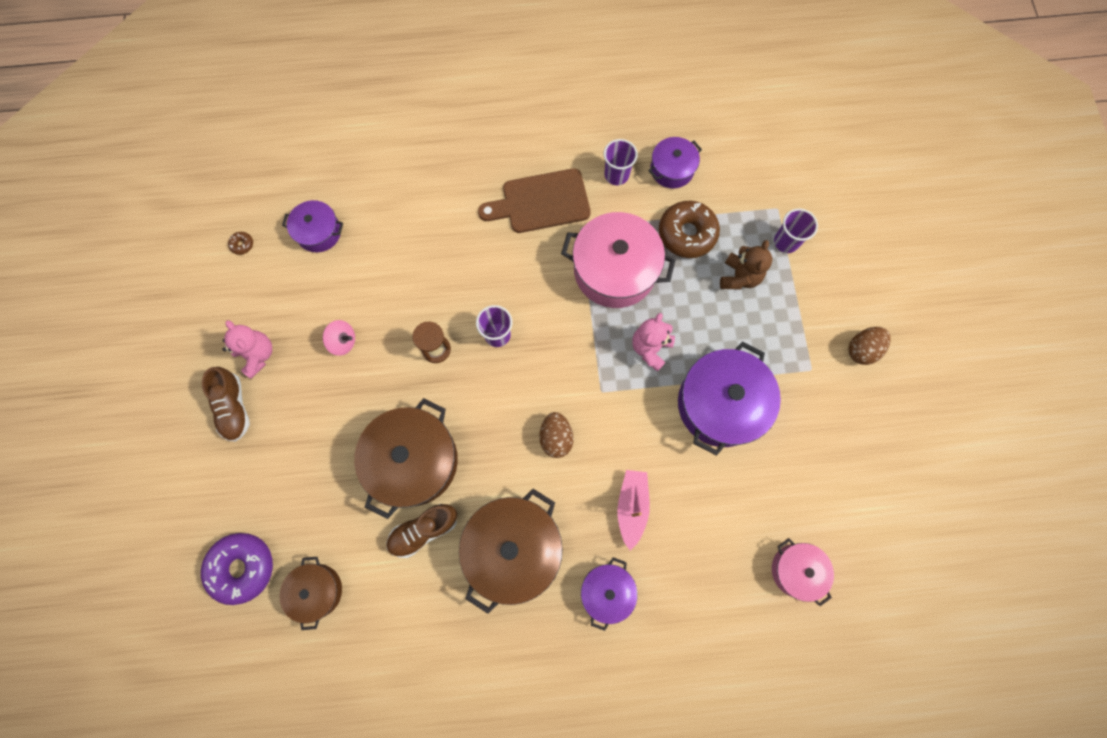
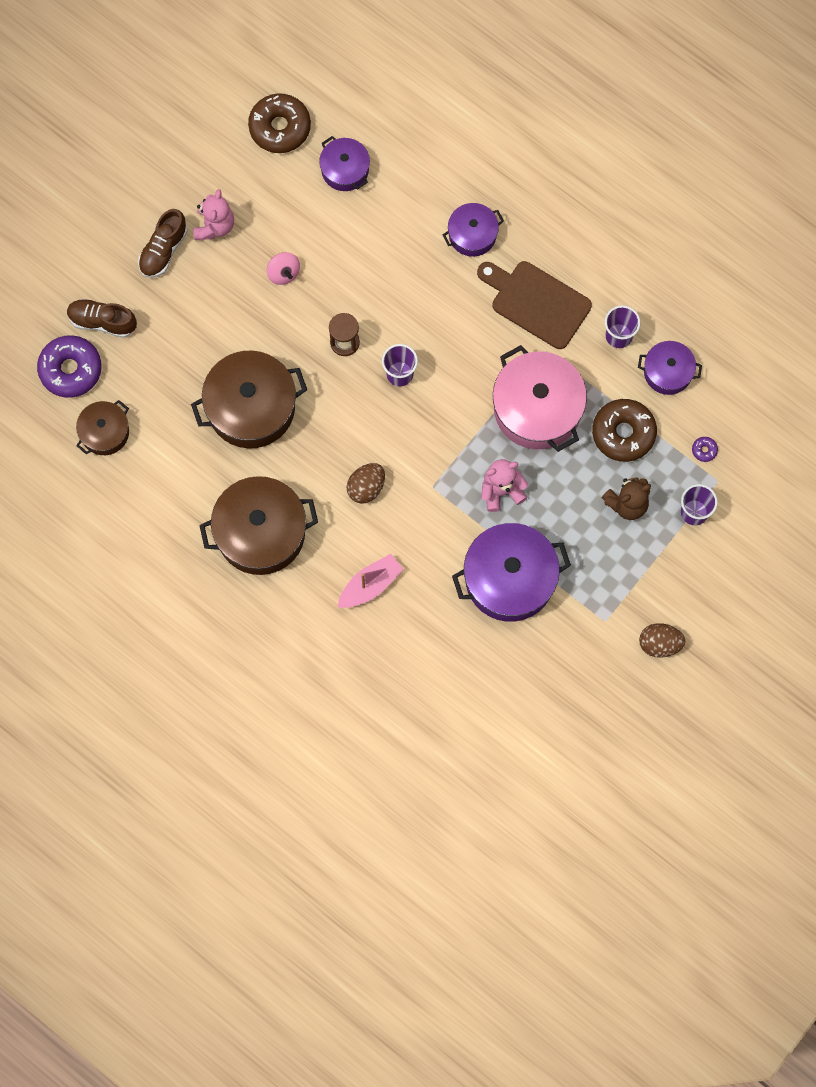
camera: 45 degrees right, 0 degrees up
brown donut [228,232,253,255] -> brown donut [248,93,311,153], size x2.49
brown shoe [386,504,457,558] -> brown shoe moved to [67,299,137,338]
purple pot [581,557,638,631] -> purple pot moved to [443,203,504,257]
pink pot [772,538,834,606] -> none
none -> purple donut [692,437,718,462]

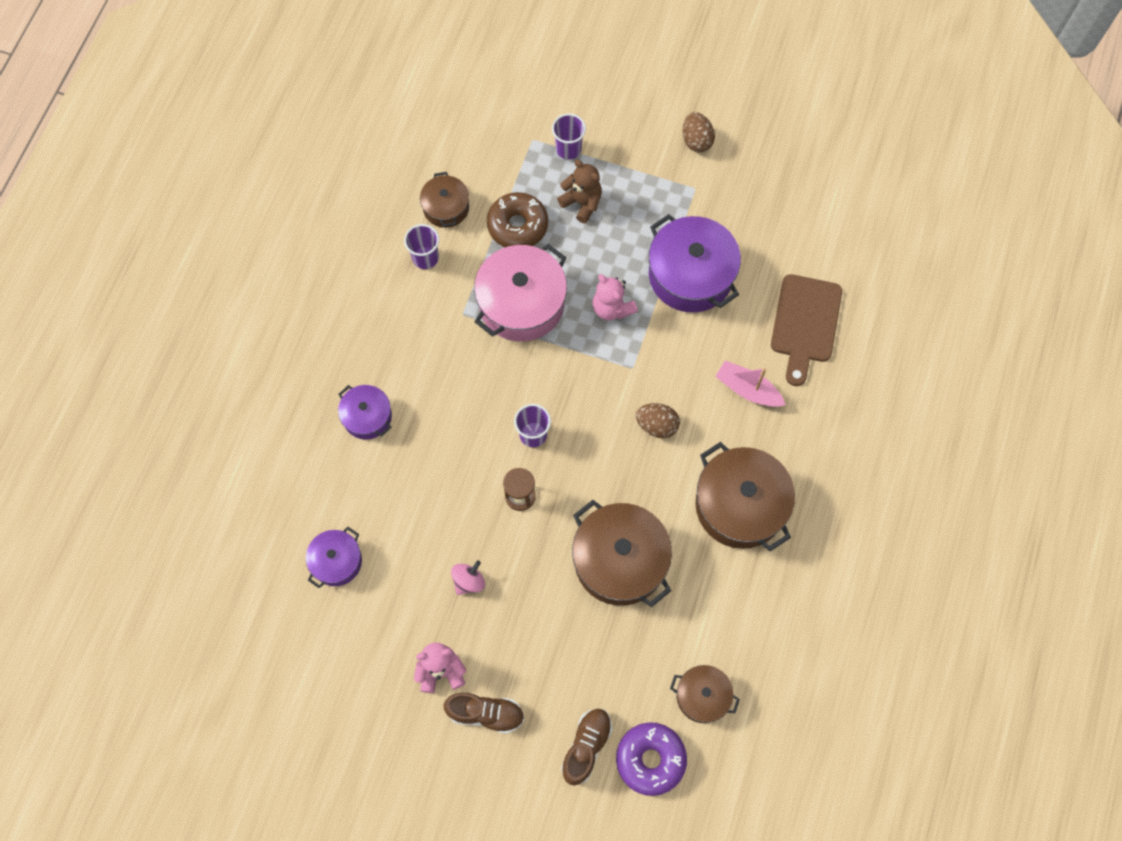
camera: 110 degrees left, 5 degrees down
brown shoe [67,299,137,338] -> brown shoe turned 150 degrees counterclockwise [561,709,612,786]
brown donut [248,93,311,153] -> none
brown cutting board [477,261,592,349] -> brown cutting board moved to [771,274,842,386]
purple pot [638,341,702,395] -> brown pot [420,172,469,228]
purple donut [692,437,718,462] -> none

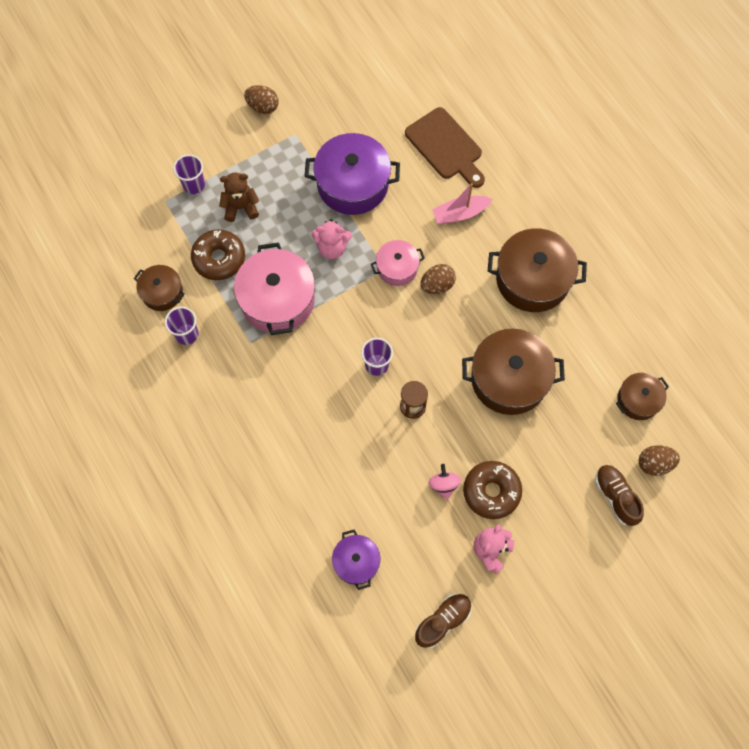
camera: 50 degrees left, 0 degrees up
purple pot [338,385,392,440] -> none
brown shoe [444,693,524,734] -> brown shoe moved to [415,593,472,648]
purple donut [616,722,687,796] -> brown egg [639,445,680,476]
none -> pink pot [371,240,425,286]
none -> brown donut [463,461,522,519]

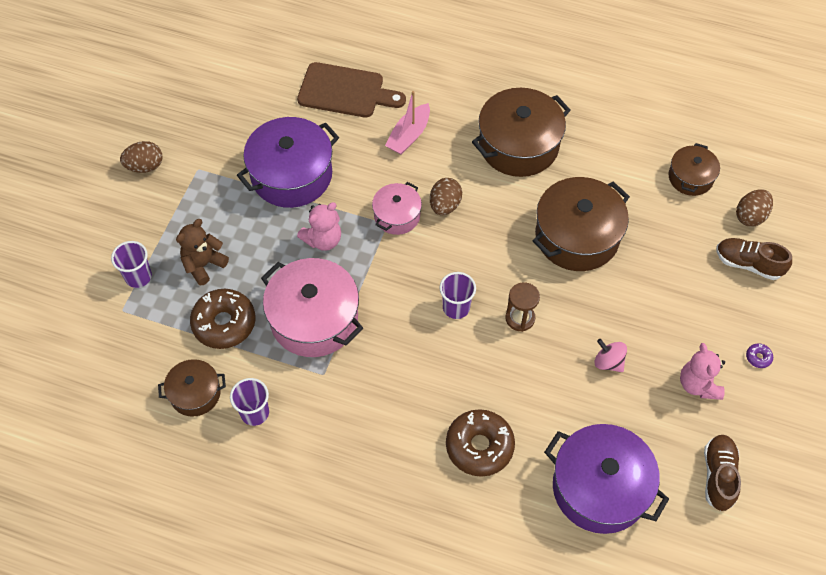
camera: 40 degrees left, 10 degrees down
purple pot [332,530,380,590] -> purple pot [544,424,669,534], size x1.80
brown donut [463,461,522,519] -> brown donut moved to [446,409,515,477]
none -> purple donut [746,344,773,368]

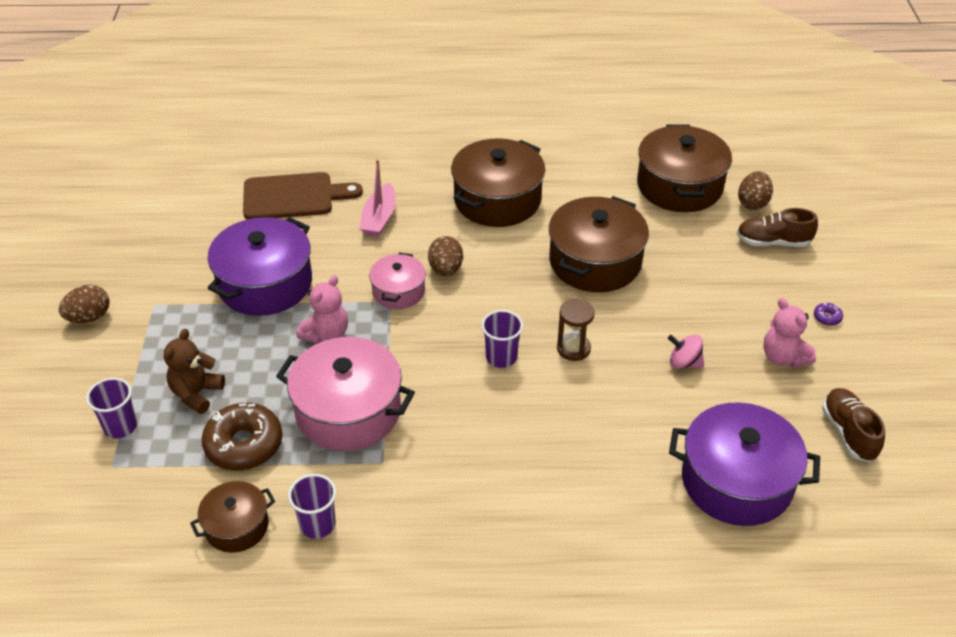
camera: 20 degrees left, 15 degrees down
brown donut [446,409,515,477] -> none
brown pot [668,143,720,196] -> brown pot [637,125,732,212], size x1.80

